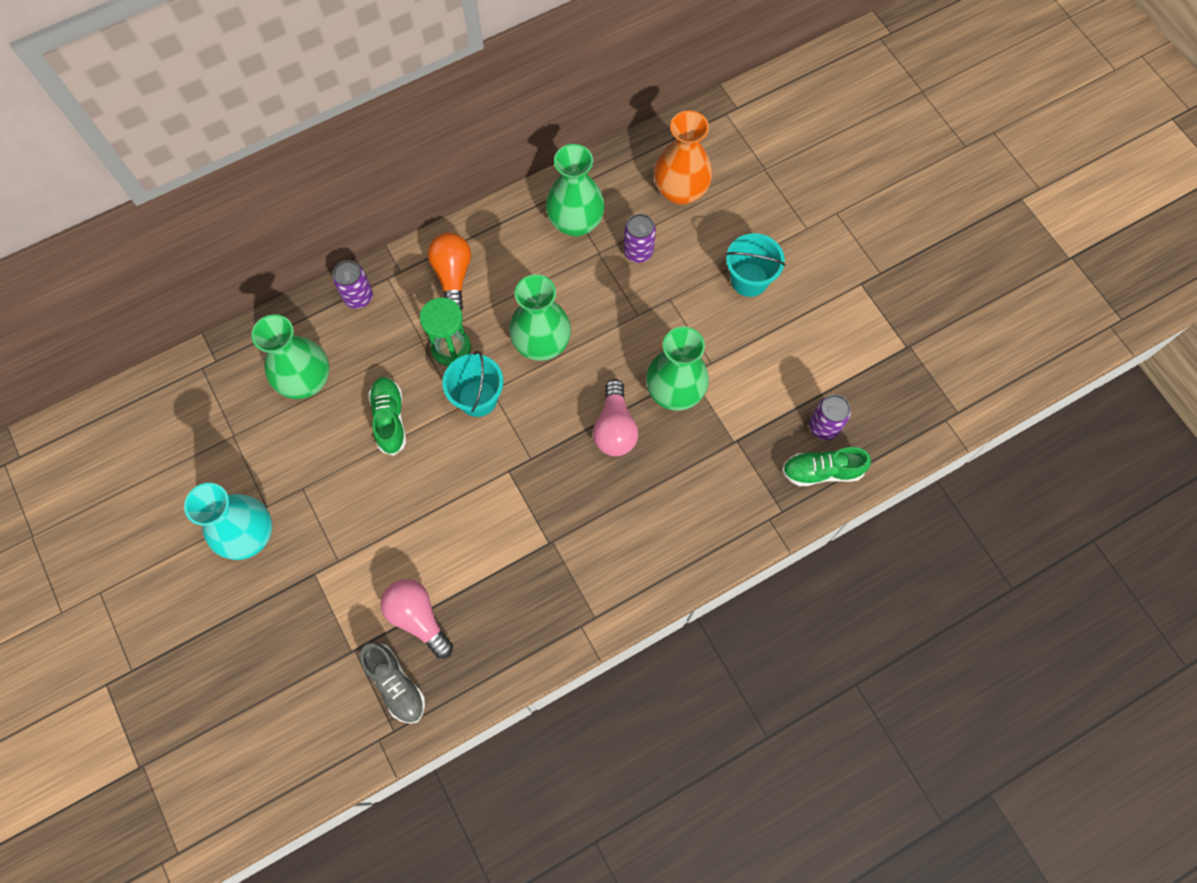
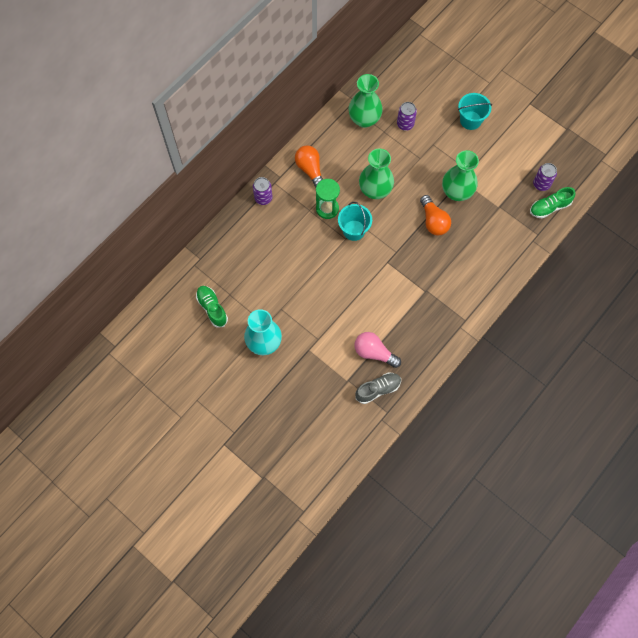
camera: 20 degrees left, 0 degrees up
green vase [251,314,330,399] -> none
grey shoe [360,642,425,724] -> grey shoe turned 60 degrees counterclockwise [355,372,401,404]
green shoe [368,377,406,456] -> green shoe moved to [196,286,228,328]
pink light bulb [593,379,638,456] -> orange light bulb [420,195,451,235]
orange vase [654,110,712,205] -> none

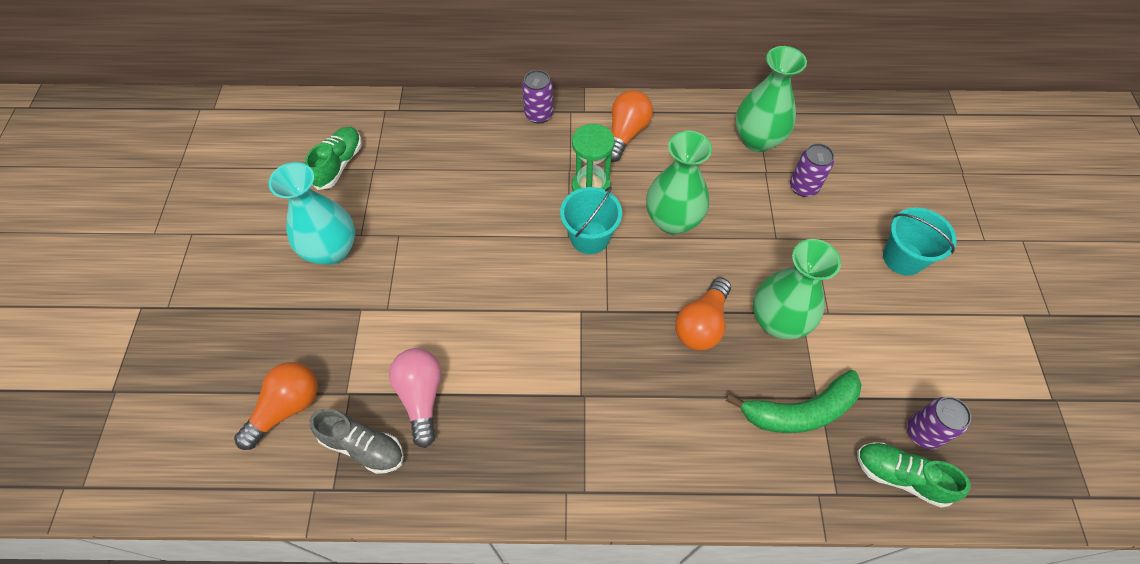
camera: 50 degrees right, 10 degrees down
none -> orange light bulb [234,362,318,450]
none -> green banana [726,370,862,433]

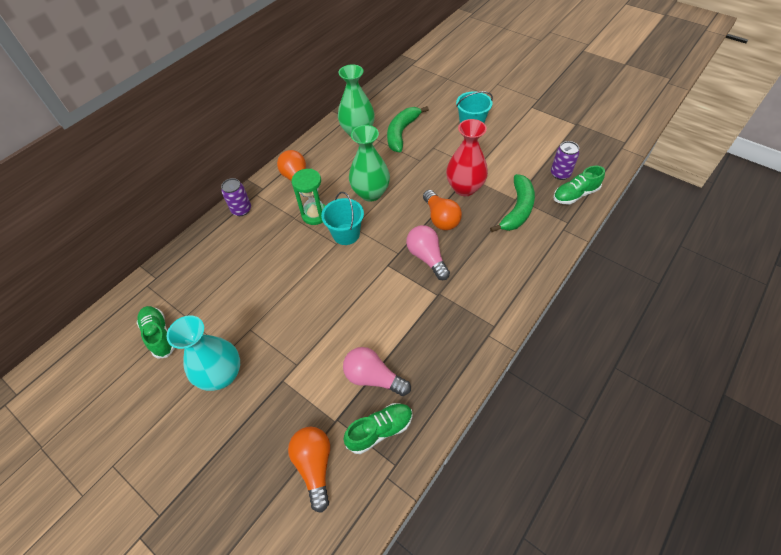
camera: 50 degrees left, 5 degrees down
grey shoe [310,409,404,474] -> green shoe [343,403,413,454]
green vase [753,239,841,339] -> red vase [446,119,488,196]
purple can [790,143,834,197] -> green banana [387,106,429,152]
none -> pink light bulb [406,225,450,280]

